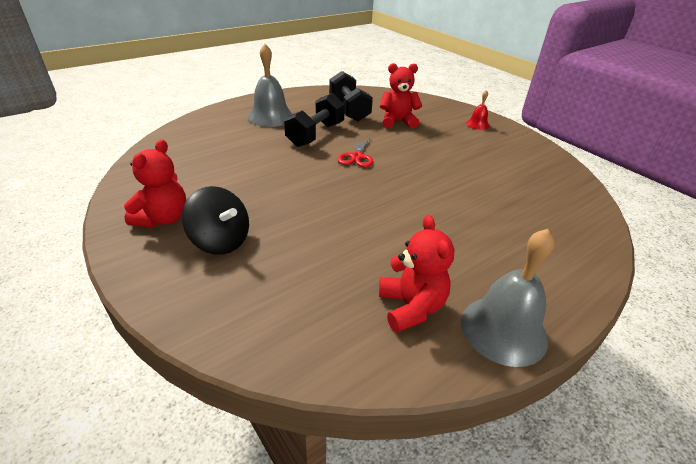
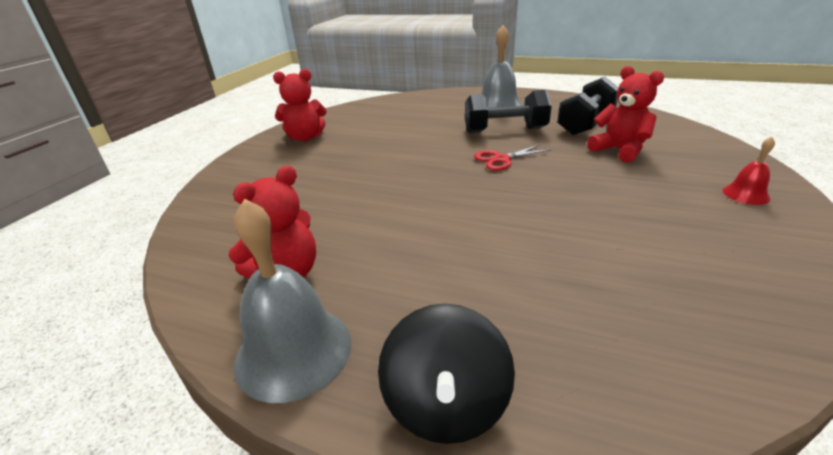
camera: 60 degrees right, 5 degrees down
black spinning top [182,186,249,255] -> black spinning top moved to [378,303,515,444]

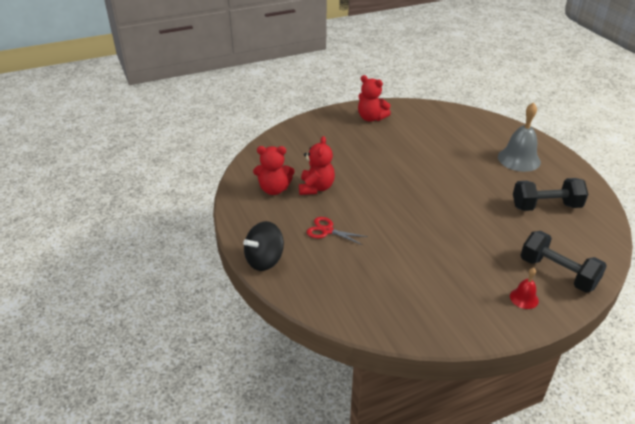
camera: 45 degrees right, 5 degrees up
grey bell [234,199,352,403] -> none
black dumbbell [465,90,552,133] -> black dumbbell moved to [520,231,607,293]
red scissors [474,144,552,171] -> red scissors moved to [307,217,368,245]
red teddy bear [587,66,664,162] -> red teddy bear moved to [299,136,335,195]

